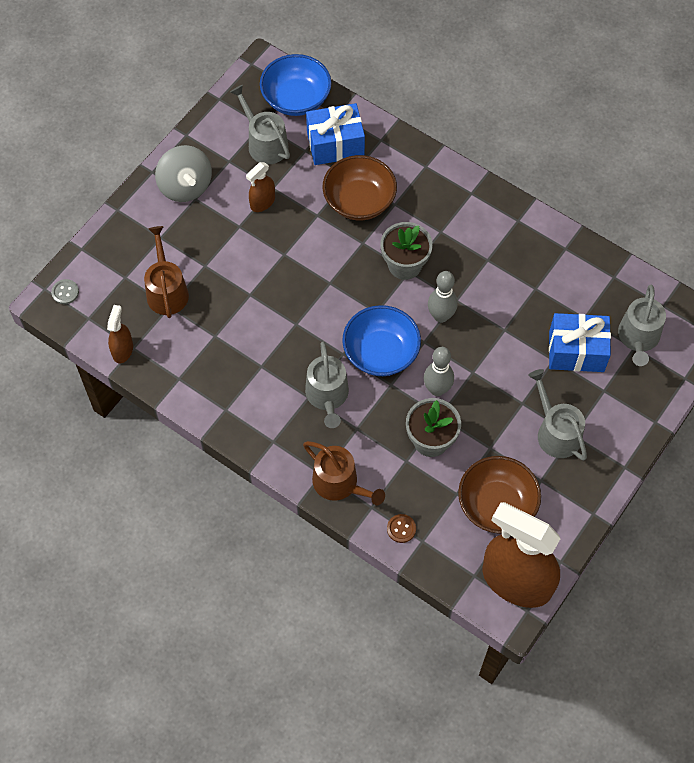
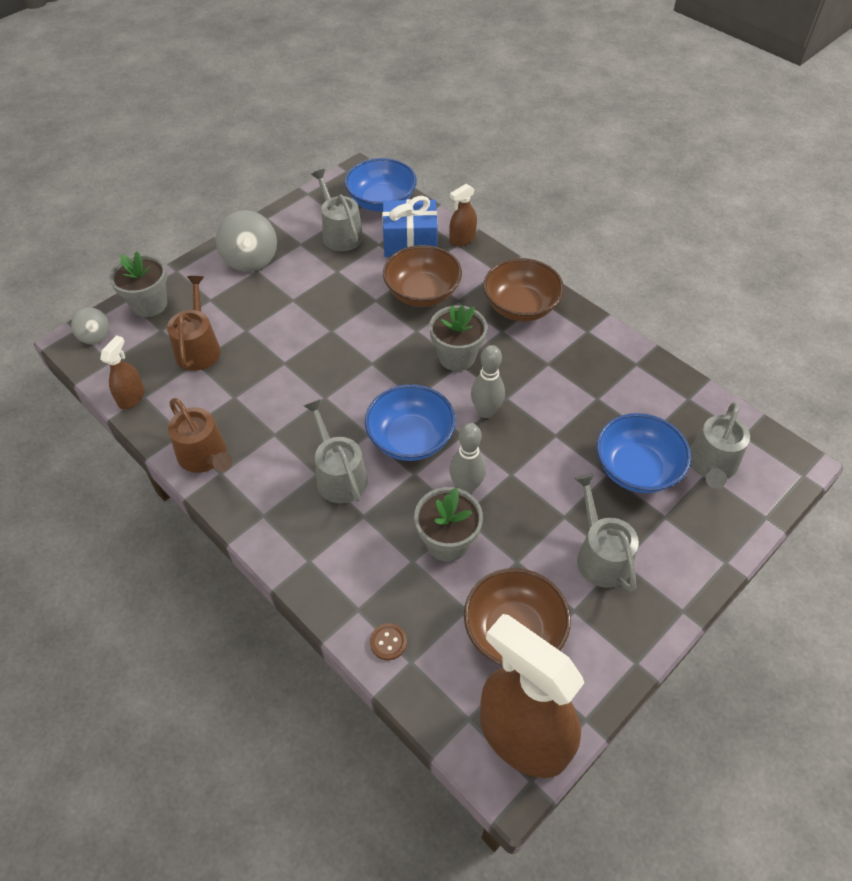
camera: 10 degrees right, 10 degrees down
grey button [51,279,79,304] -> grey spinning top [71,308,110,344]
brown spray bottle [246,162,275,212] -> brown spray bottle moved to [449,184,477,246]
brown watering can [303,441,385,505] -> brown watering can moved to [168,398,233,473]
grey watering can [305,342,349,428] -> grey watering can turned 150 degrees clockwise [304,399,368,504]
blue gift [549,313,611,372] -> blue bowl [597,413,691,493]
none -> grey flower pot [109,251,167,317]
none -> brown bowl [483,258,564,321]

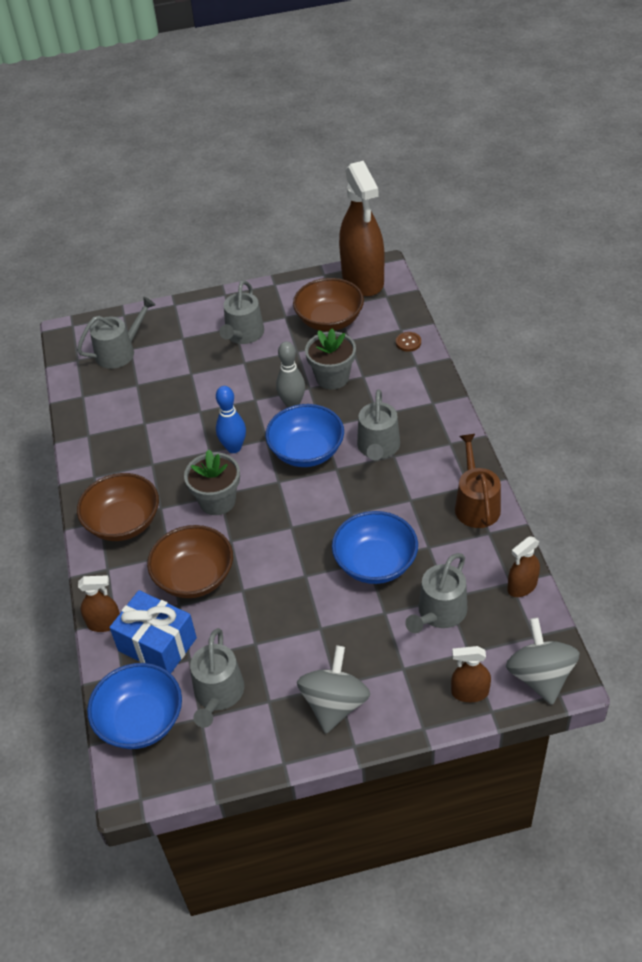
camera: 145 degrees left, 5 degrees down
grey spinning top [71,308,110,344] -> grey spinning top [506,618,580,705], size x1.76
grey flower pot [109,251,167,317] -> brown spray bottle [451,646,491,702]
brown watering can [167,276,221,371] -> grey watering can [405,553,468,633]
grey bowling pin [471,345,505,418] -> blue bowling pin [216,386,246,453]
blue bowl [597,413,691,493] -> blue bowl moved to [332,511,418,584]

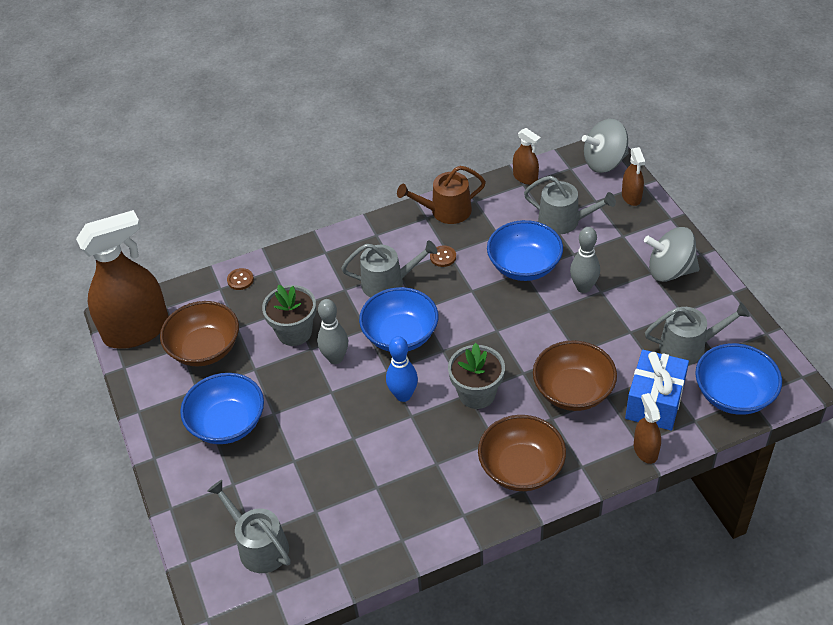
camera: 100 degrees left, 0 degrees up
grey watering can [219,280,264,344] -> blue bowl [180,373,264,444]
none -> brown button [430,245,456,267]
none -> grey bowling pin [570,227,600,293]

